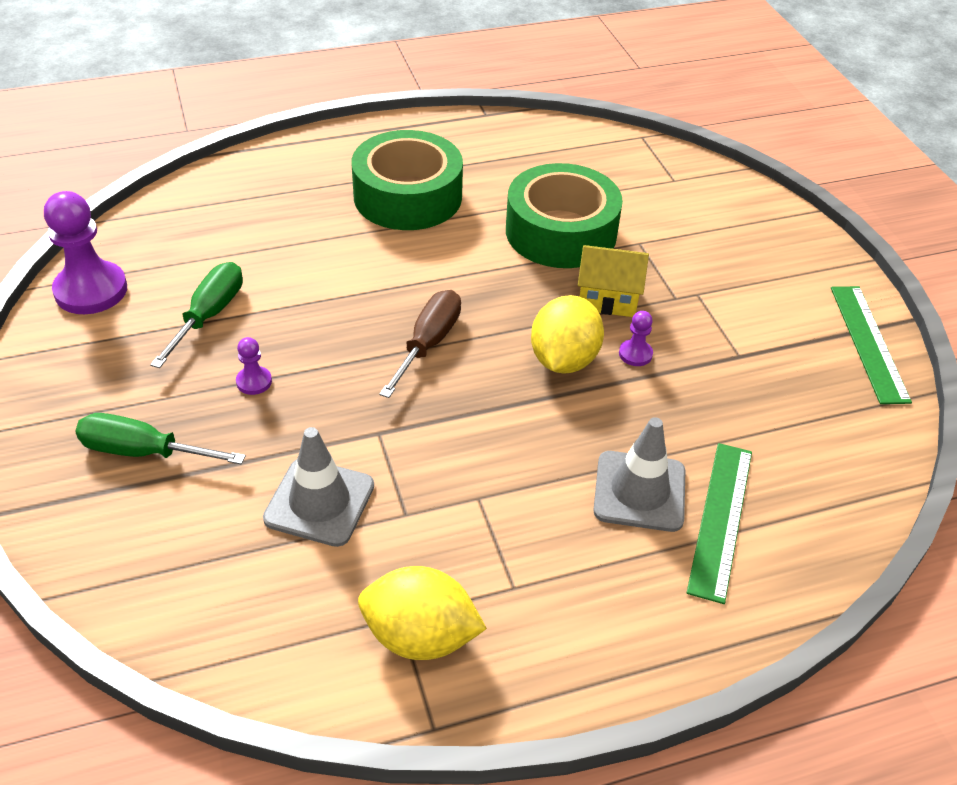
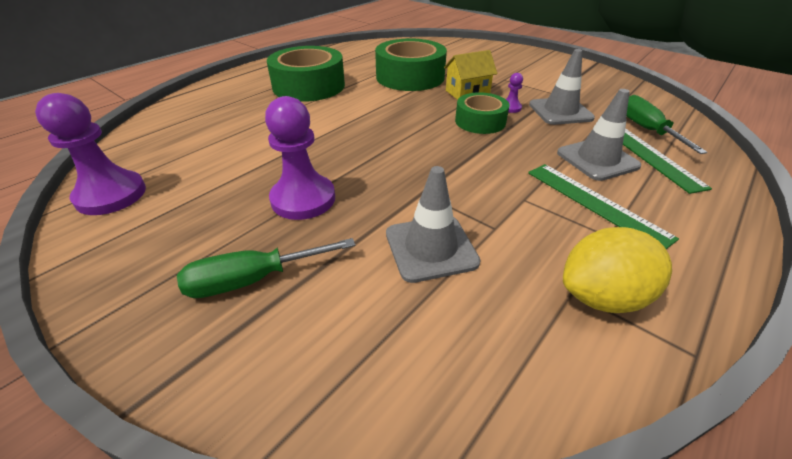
camera: 30 degrees left, 5 degrees down
green screwdriver [150,262,243,368] -> green screwdriver moved to [626,95,708,154]
purple pawn [236,337,272,395] -> purple pawn [265,96,335,220], size x2.17
brown screwdriver [379,290,461,398] -> none
yellow lemon [531,295,604,374] -> green tape [455,92,510,134]
green ruler [831,286,912,404] -> green ruler moved to [528,164,679,249]
none -> grey traffic cone [529,49,595,125]

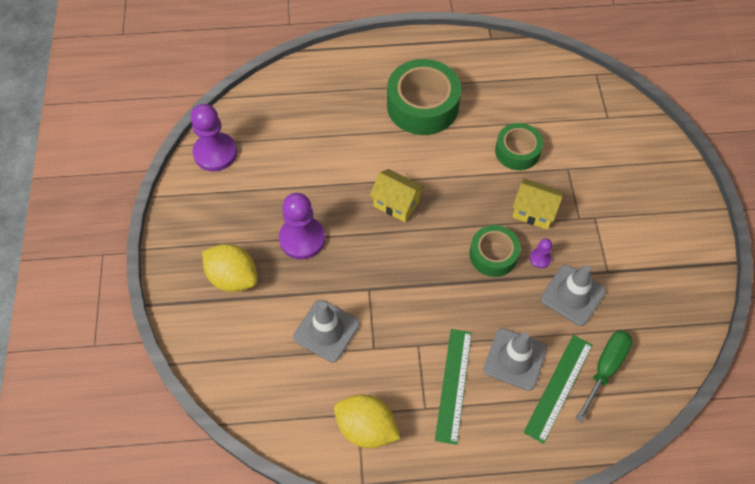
camera: 45 degrees right, 20 degrees up
green screwdriver [177,238,355,298] -> yellow lemon [202,244,257,292]
green tape [375,38,447,91] -> green tape [495,123,543,170], size x0.60
none -> yellow house [370,169,424,222]

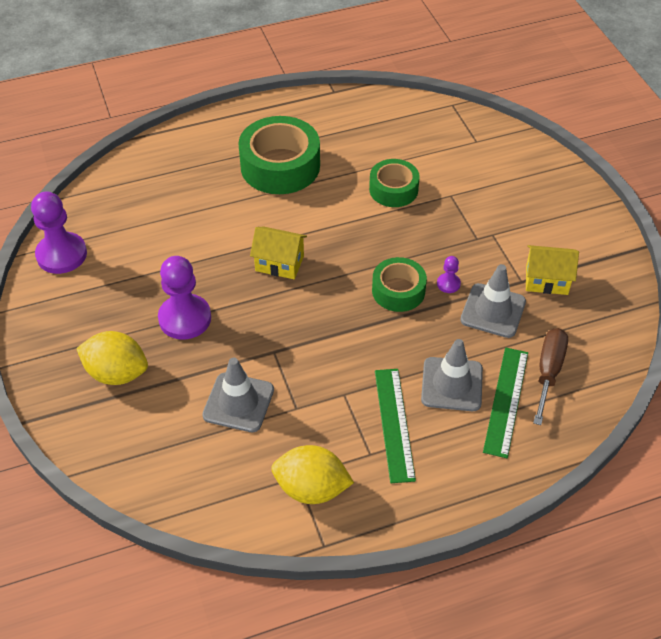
camera: 15 degrees left, 10 degrees down
yellow house [512,179,564,230] -> yellow house moved to [526,245,579,295]
green screwdriver [576,330,632,422] -> brown screwdriver [533,328,568,425]

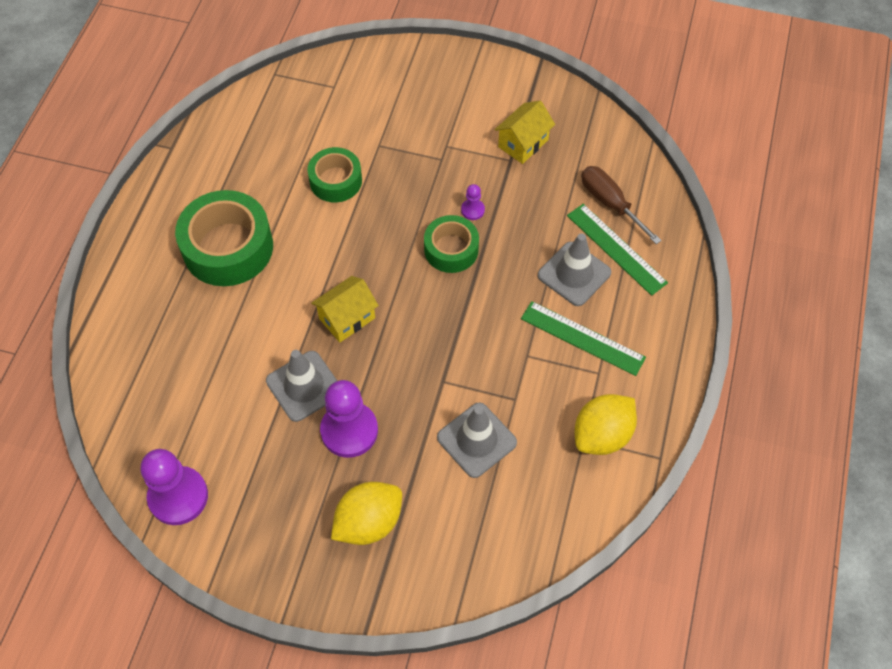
camera: 55 degrees left, 10 degrees up
grey traffic cone [460,264,526,338] -> grey traffic cone moved to [266,350,337,422]

